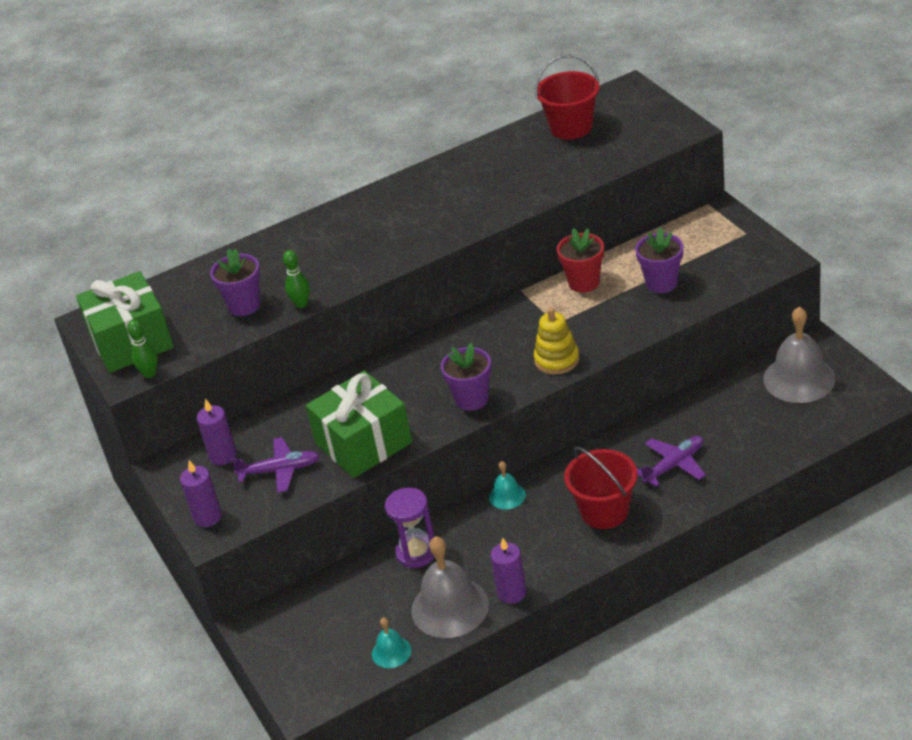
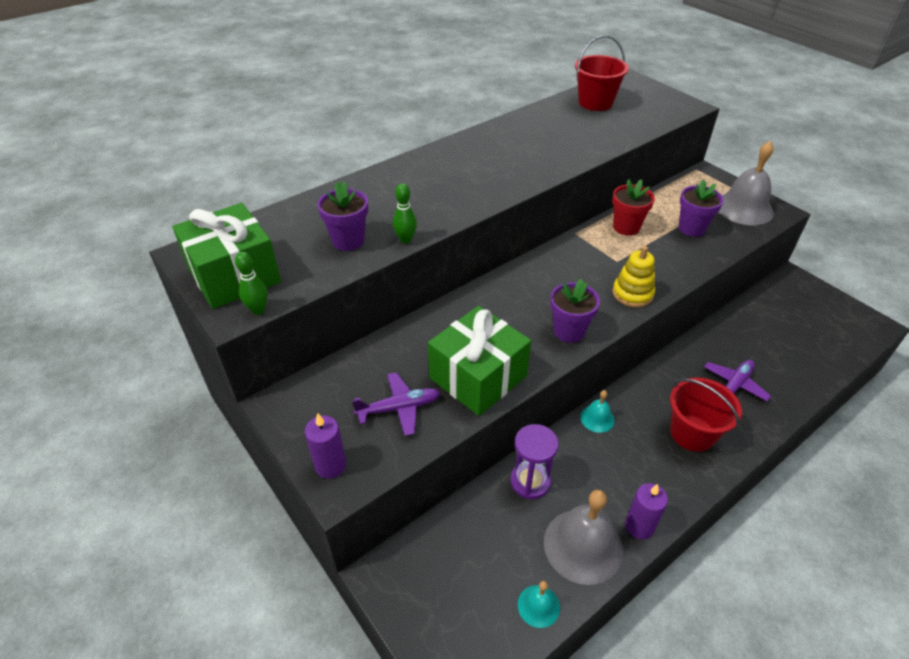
camera: 15 degrees left, 5 degrees up
purple candle [197,399,237,465] -> none
grey bell [763,306,836,403] -> grey bell moved to [719,141,774,225]

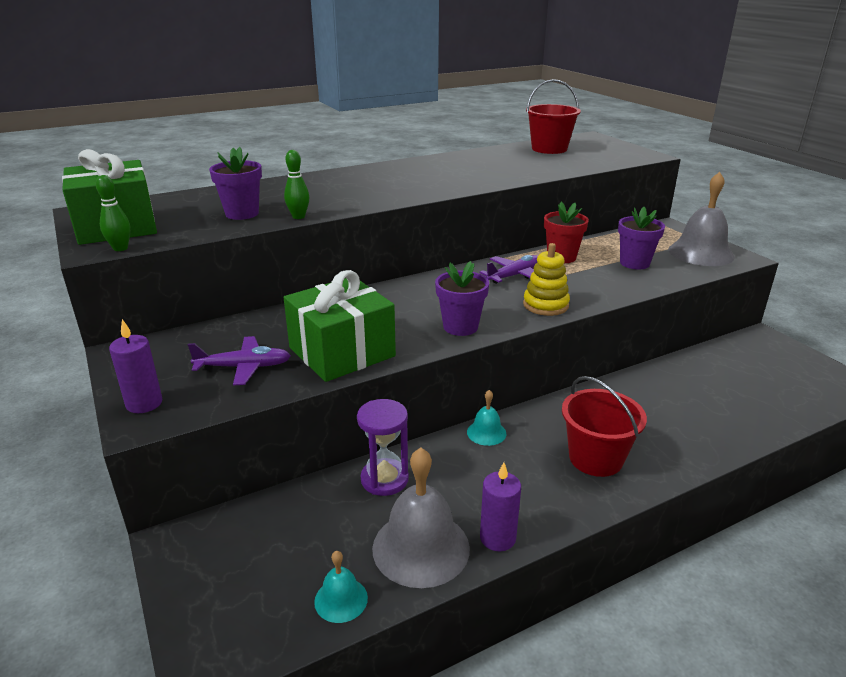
camera: 10 degrees right, 15 degrees down
purple plane [704,360,771,402] -> purple plane moved to [479,255,538,284]

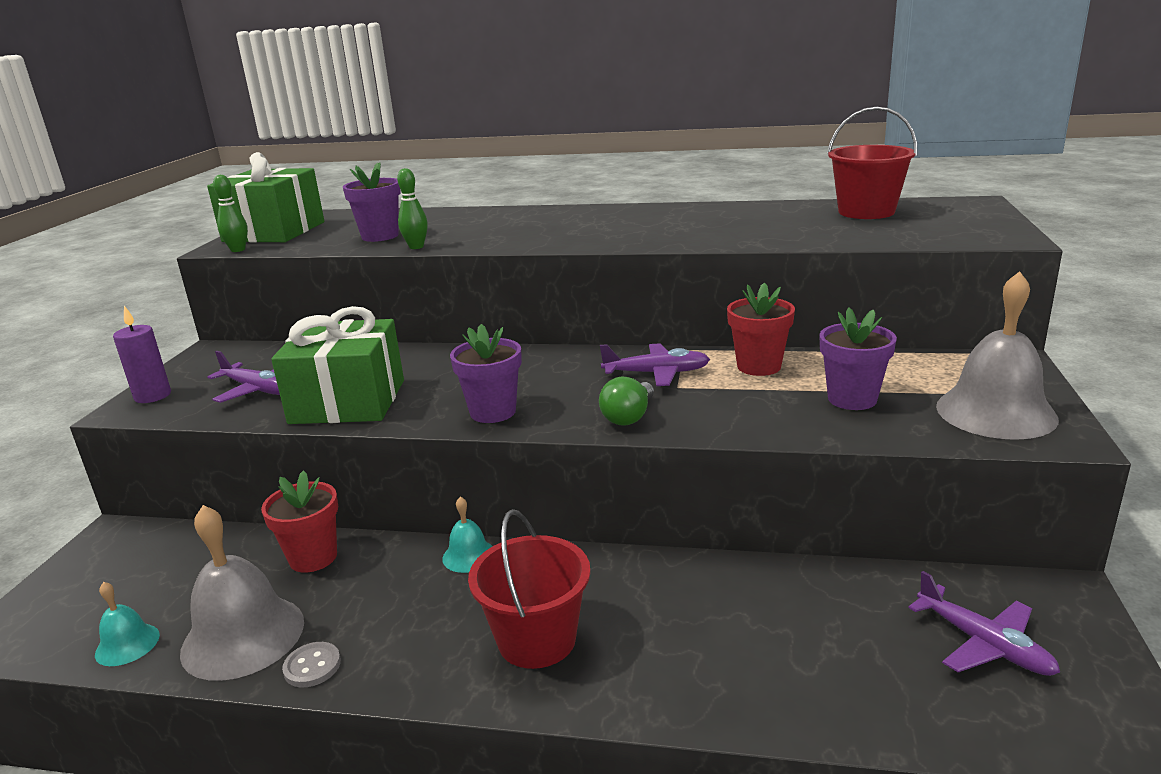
camera: 40 degrees right, 5 degrees down
purple hourglass [357,399,409,496] -> red flower pot [261,470,338,573]
purple candle [480,462,521,552] -> grey button [282,642,341,687]
yellow stacking toy [523,243,570,316] -> green light bulb [599,377,654,426]
none -> purple plane [908,571,1060,676]

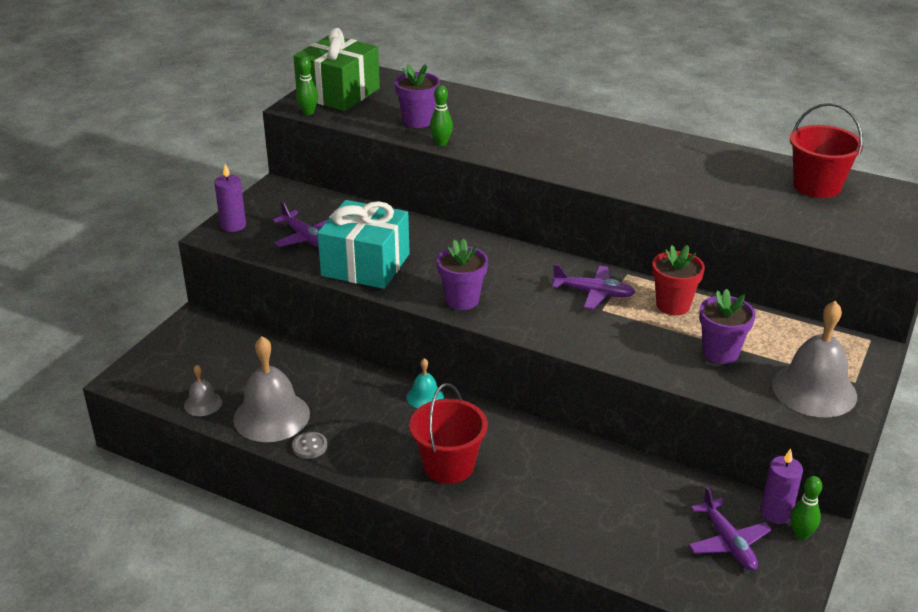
camera: 15 degrees right, 10 degrees up
turquoise bell [95,582,160,666] -> grey bell [184,365,222,416]
red flower pot [261,470,338,573] -> none
green gift [271,306,404,424] -> turquoise gift [317,200,410,289]
green light bulb [599,377,654,426] -> none
none -> purple candle [760,448,803,524]
none -> green bowling pin [790,476,822,540]

